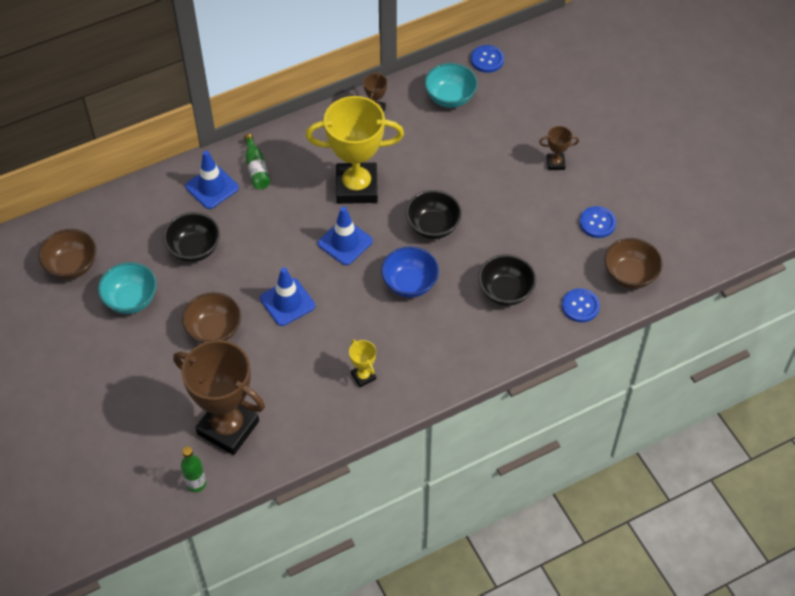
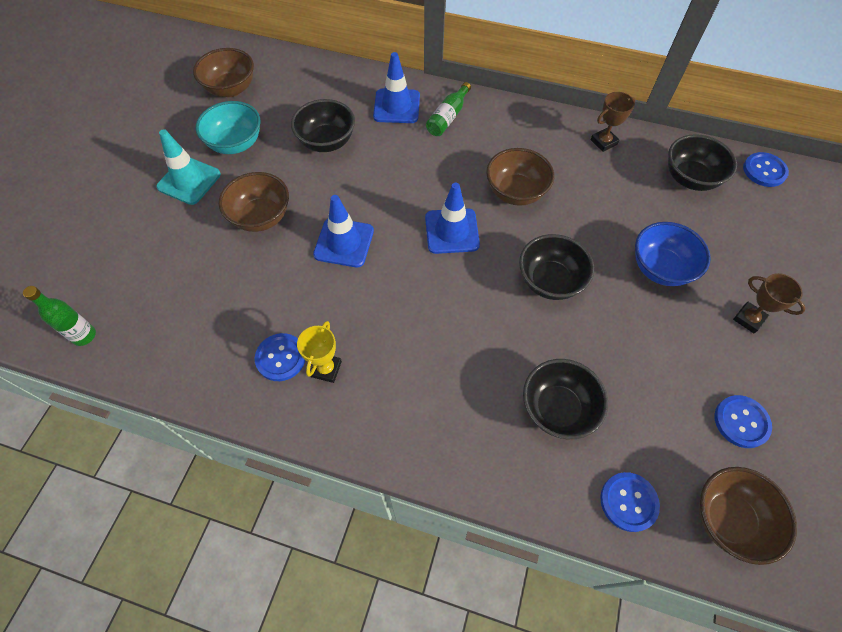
camera: 45 degrees right, 5 degrees up
brown trophy [173,340,265,455] -> none
yellow trophy [306,96,404,204] -> brown bowl [486,148,554,206]
blue bowl [381,246,439,298] -> blue bowl moved to [635,222,711,286]
turquoise bowl [424,63,478,108] -> black bowl [668,134,737,191]
none -> turquoise traffic cone [156,129,221,205]
none -> blue button [255,333,305,381]

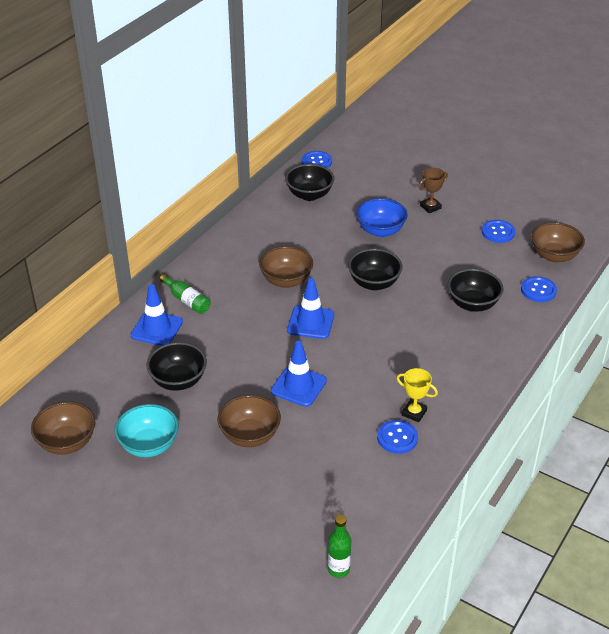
camera: 75 degrees left, 20 degrees down
turquoise traffic cone [156,129,221,205] -> none
brown trophy [591,92,635,152] -> none

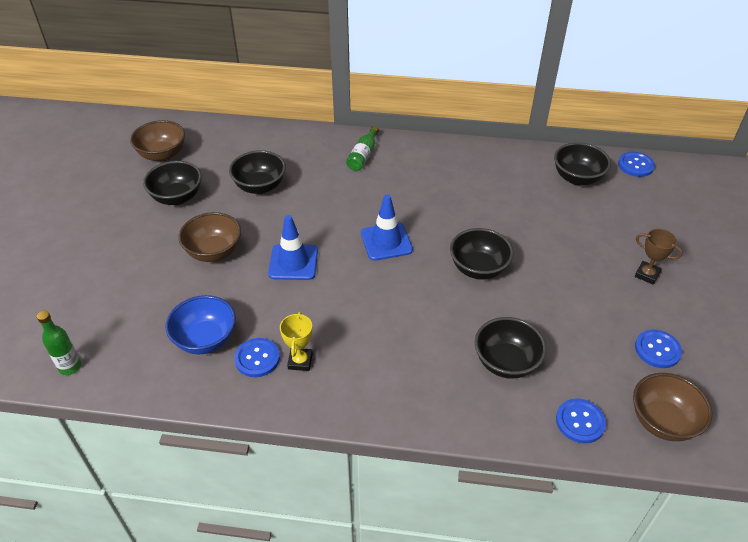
camera: 65 degrees right, 5 degrees up
turquoise bowl [115,404,179,457] -> black bowl [143,161,202,205]
blue traffic cone [130,284,183,346] -> none
brown bowl [259,246,313,288] -> none
blue bowl [356,198,408,237] -> blue bowl moved to [165,295,236,354]

